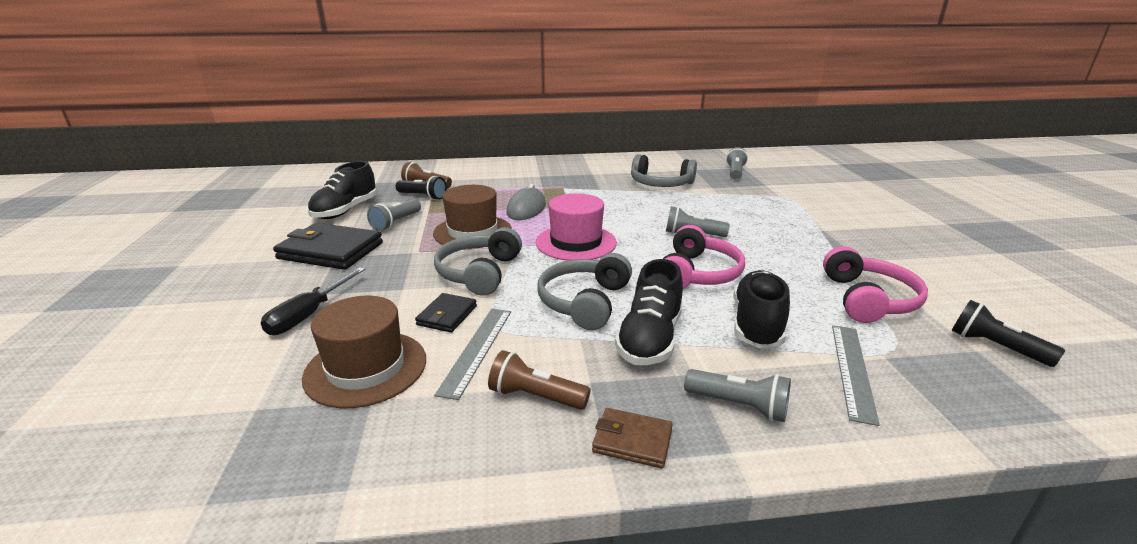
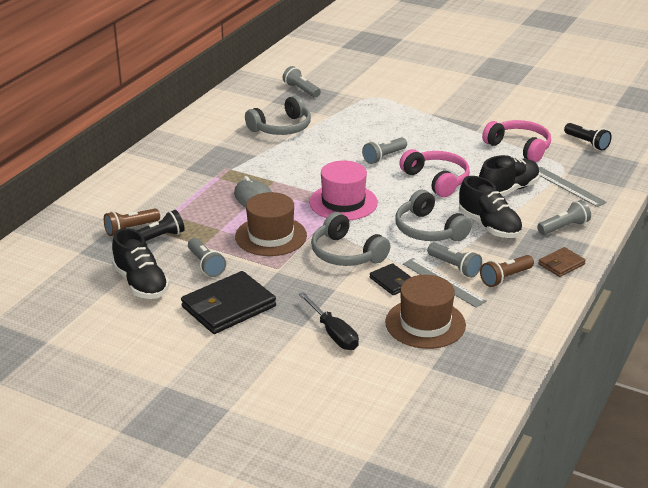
camera: 55 degrees left, 5 degrees up
black shoe [733,270,790,348] -> black shoe turned 90 degrees clockwise [479,155,540,196]
black flashlight [952,300,1065,367] -> black flashlight turned 120 degrees counterclockwise [564,123,612,151]
none -> grey flashlight [427,242,482,278]

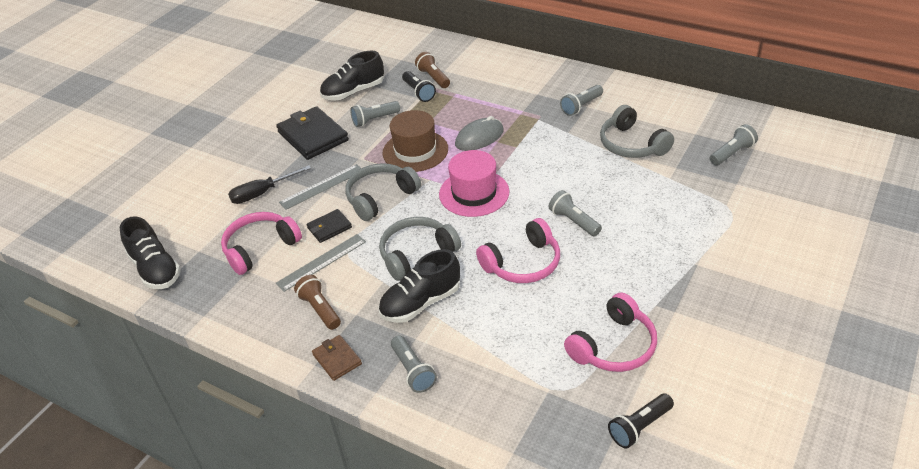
camera: 95 degrees right, 10 degrees up
brown hat [385,275,466,349] -> pink headphones [221,212,302,275]
grey flashlight [427,242,482,278] -> grey flashlight moved to [560,85,603,116]
black shoe [479,155,540,196] -> black shoe moved to [120,216,181,289]
grey ruler [539,167,607,207] -> grey ruler moved to [279,164,361,210]

